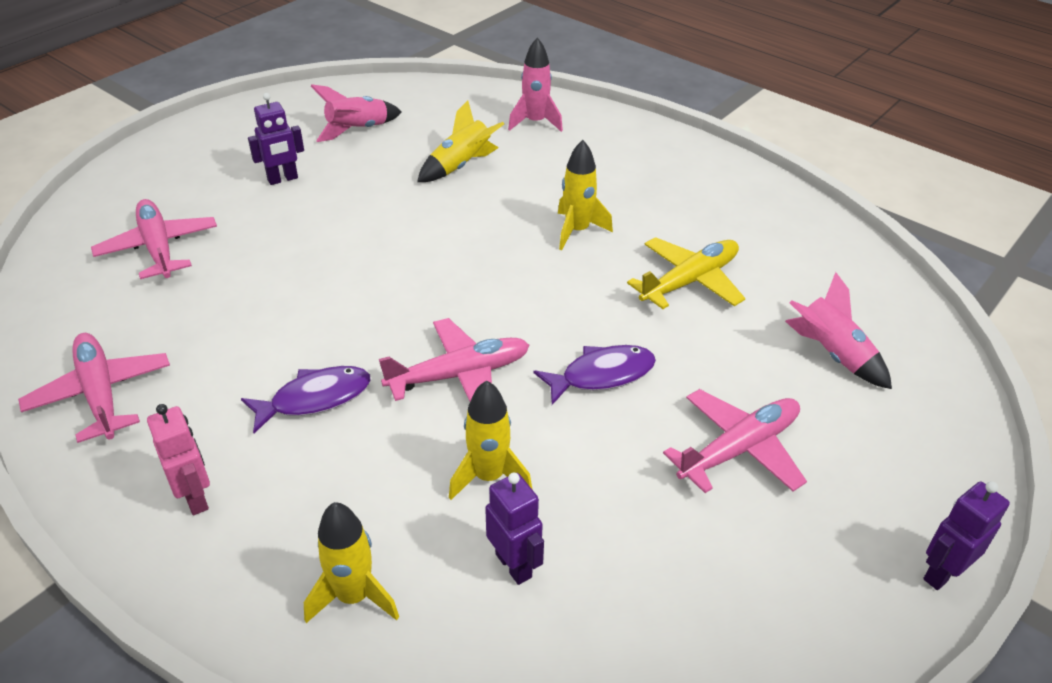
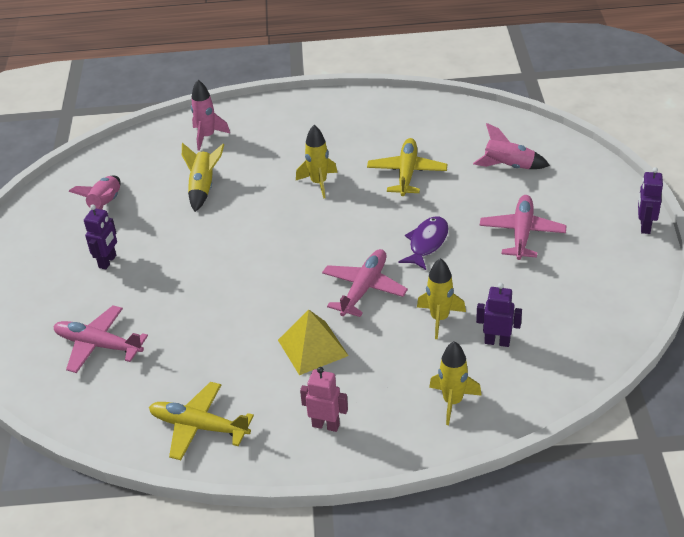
camera: 40 degrees left, 0 degrees up
pink plane [18,333,170,443] -> yellow plane [149,382,254,460]
purple fish [241,366,371,433] -> yellow pyramid [278,310,348,375]

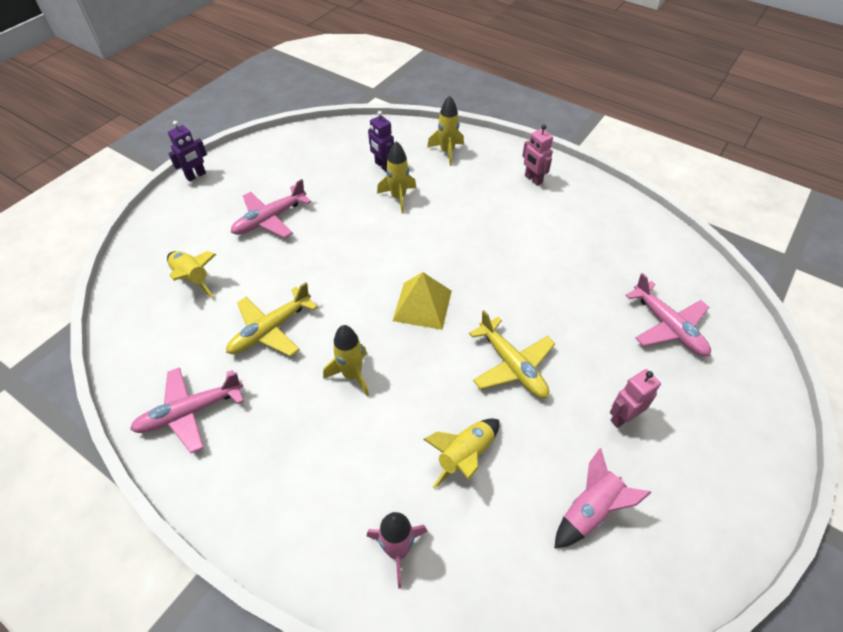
camera: 145 degrees left, 10 degrees up
purple robot [84,204,117,270] -> pink robot [610,369,661,428]
yellow plane [149,382,254,460] -> yellow plane moved to [469,310,555,398]
yellow pyramid [278,310,348,375] -> yellow pyramid moved to [393,272,452,330]
pink plane [322,249,408,317] -> pink plane moved to [130,367,244,453]
purple fish [399,216,448,270] -> none
pink rocket [473,123,550,169] -> yellow rocket [167,251,216,299]

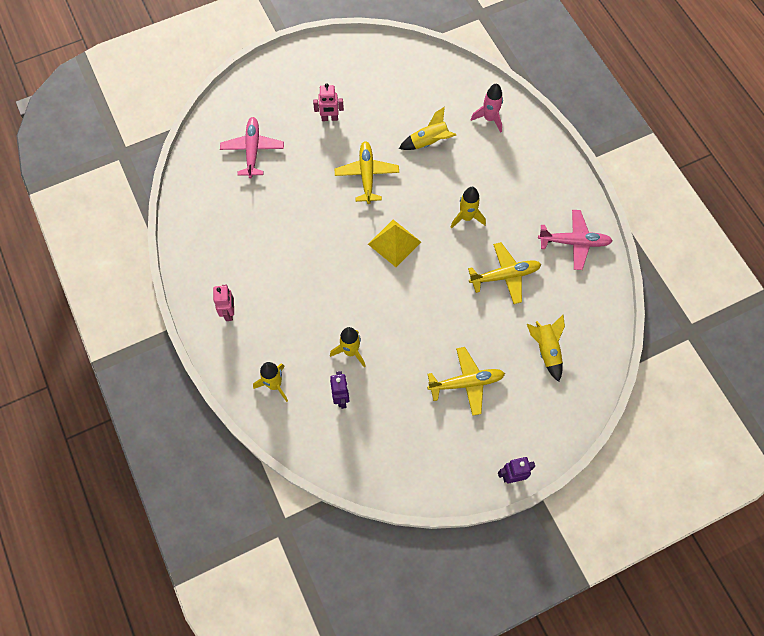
camera: 150 degrees left, 15 degrees up
pink plane [231,179,311,238] -> yellow plane [427,347,505,416]
pink rocket [554,448,651,549] -> none

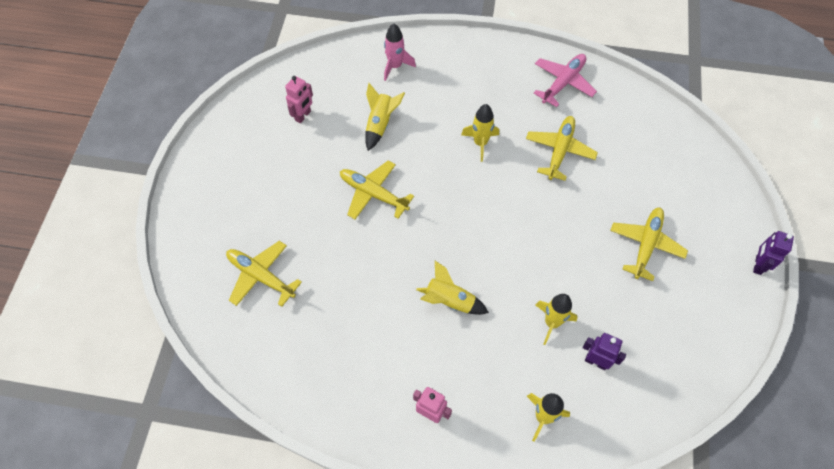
camera: 55 degrees left, 5 degrees down
pink plane [220,117,284,178] -> yellow plane [226,241,302,307]
pink robot [313,83,344,121] -> pink robot moved to [285,76,313,123]
yellow pyramid [368,220,421,267] -> none
yellow rocket [527,315,565,382] -> yellow rocket moved to [416,261,489,315]

